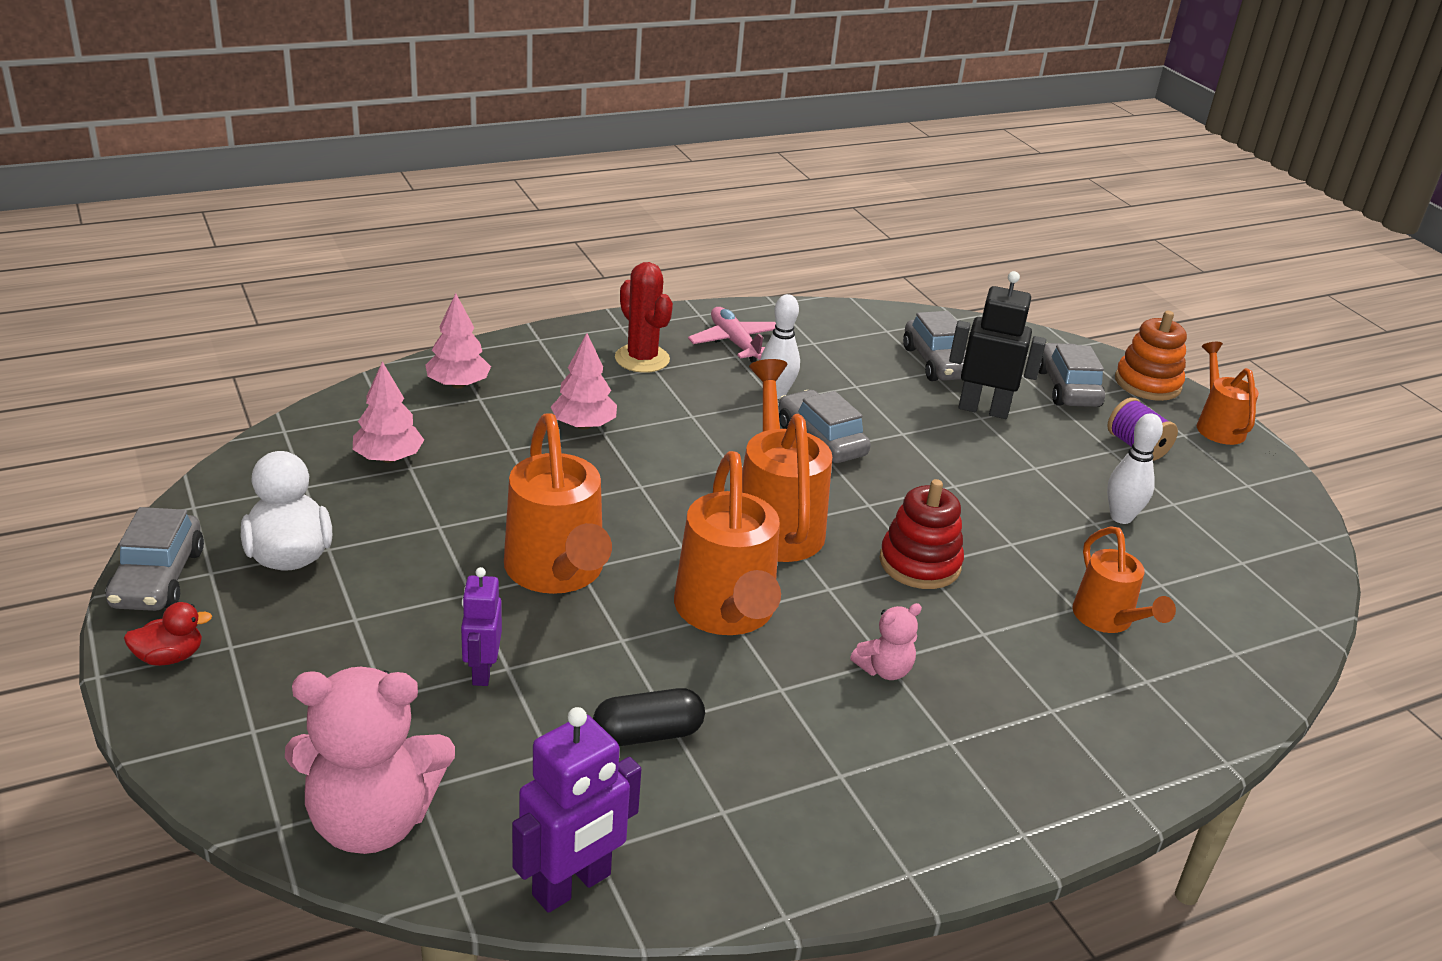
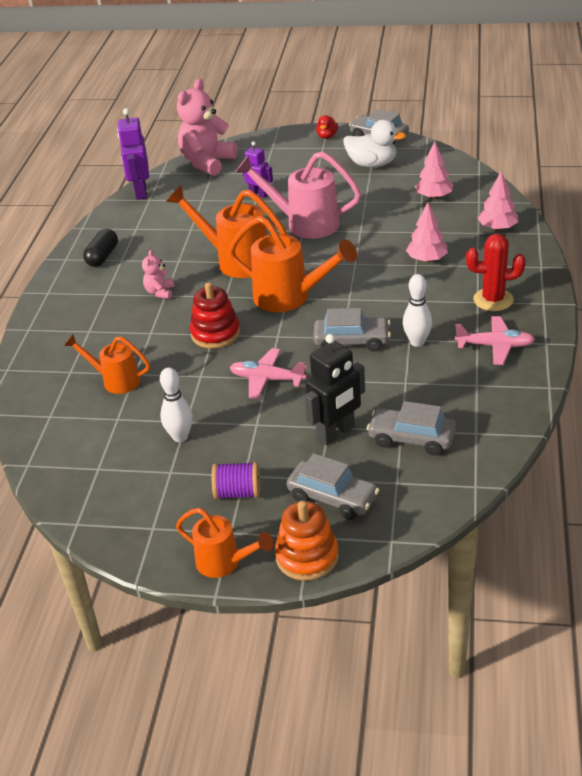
camera: 130 degrees right, 5 degrees up
orange watering can [504,413,612,594] -> pink watering can [235,151,361,239]
black capsule [593,688,705,746] -> black capsule moved to [83,229,118,267]
none -> pink plane [230,348,307,399]

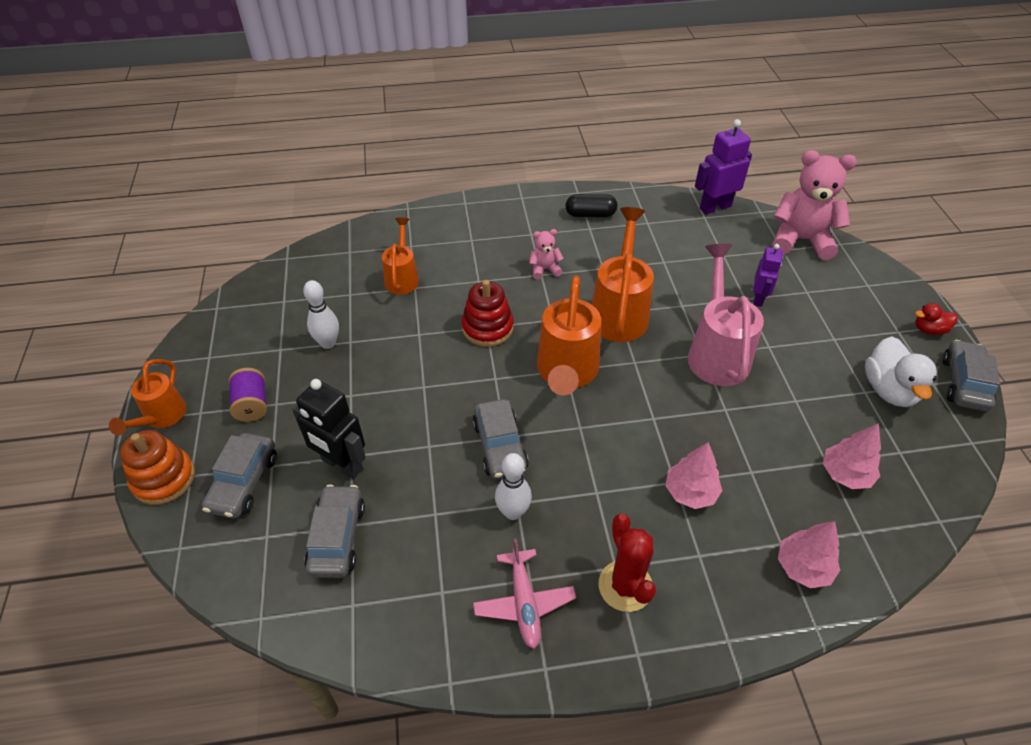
camera: 70 degrees right, 10 degrees up
pink plane [230,348,307,399] -> none

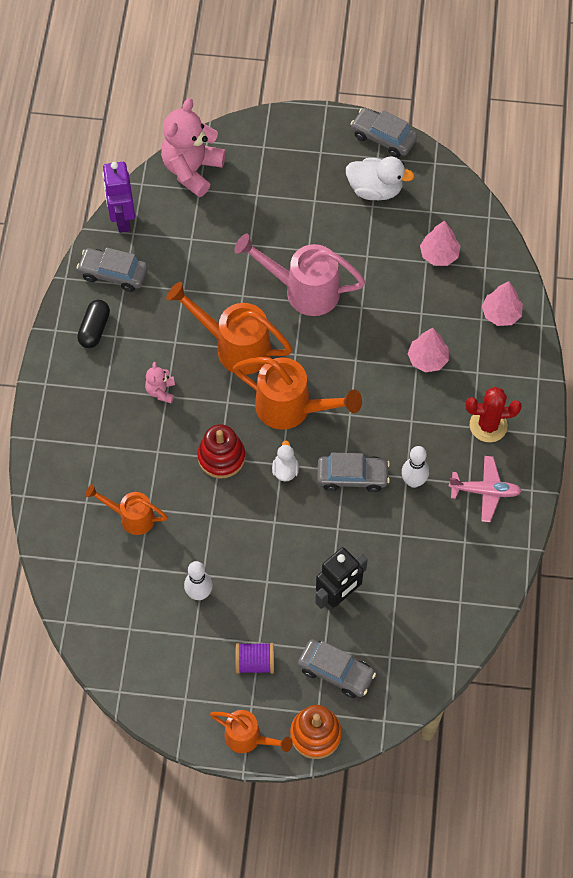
camera: 75 degrees left, 15 degrees up
grey car [304,485,365,578] -> grey car moved to [77,247,148,292]
purple robot [753,244,783,307] -> none
red duck [915,303,958,335] -> none
none -> white duck [272,441,299,481]

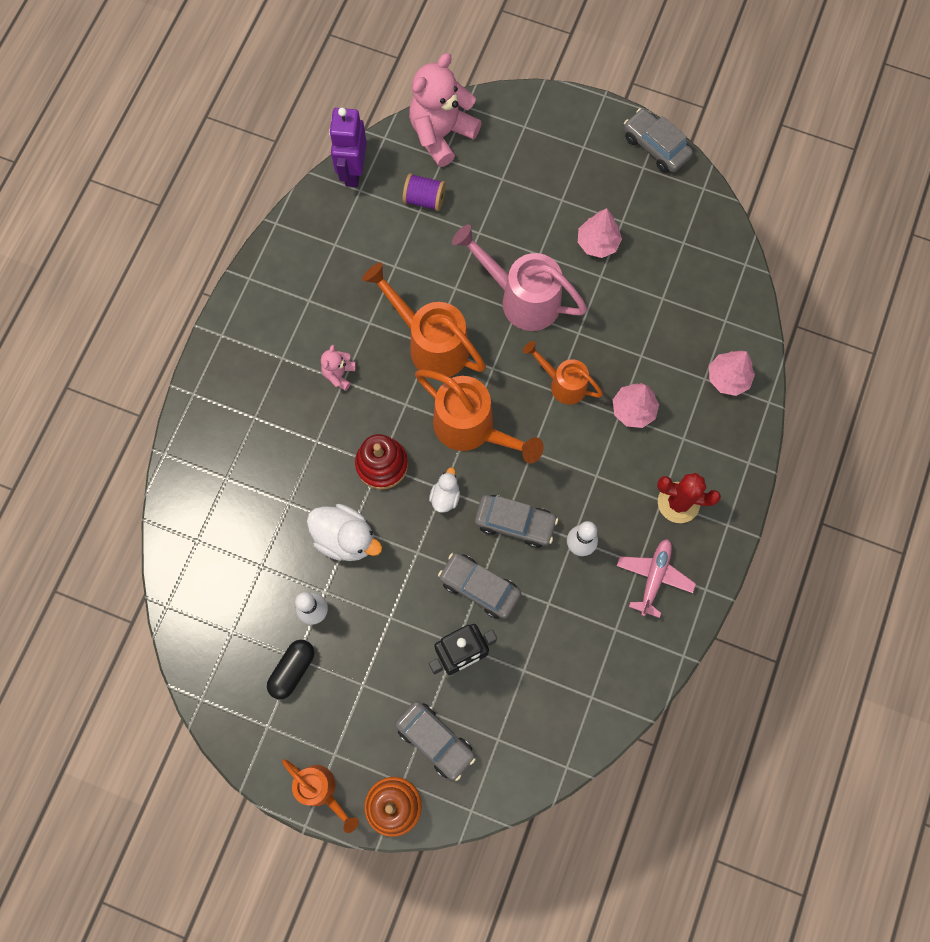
camera: 15 degrees right, 10 degrees up
grey car [77,247,148,292] -> grey car moved to [438,553,521,619]
black capsule [77,300,110,348] -> black capsule moved to [267,640,314,699]
orange watering can [85,484,168,535] -> orange watering can moved to [523,341,603,405]
purple spool [235,643,274,674] -> purple spool moved to [403,173,446,211]
white duck [346,157,415,200] -> white duck moved to [307,504,382,561]
pink tree [420,220,460,266] -> pink tree moved to [578,208,622,258]
pink plane [449,456,522,522] -> pink plane turned 90 degrees counterclockwise [617,539,696,618]

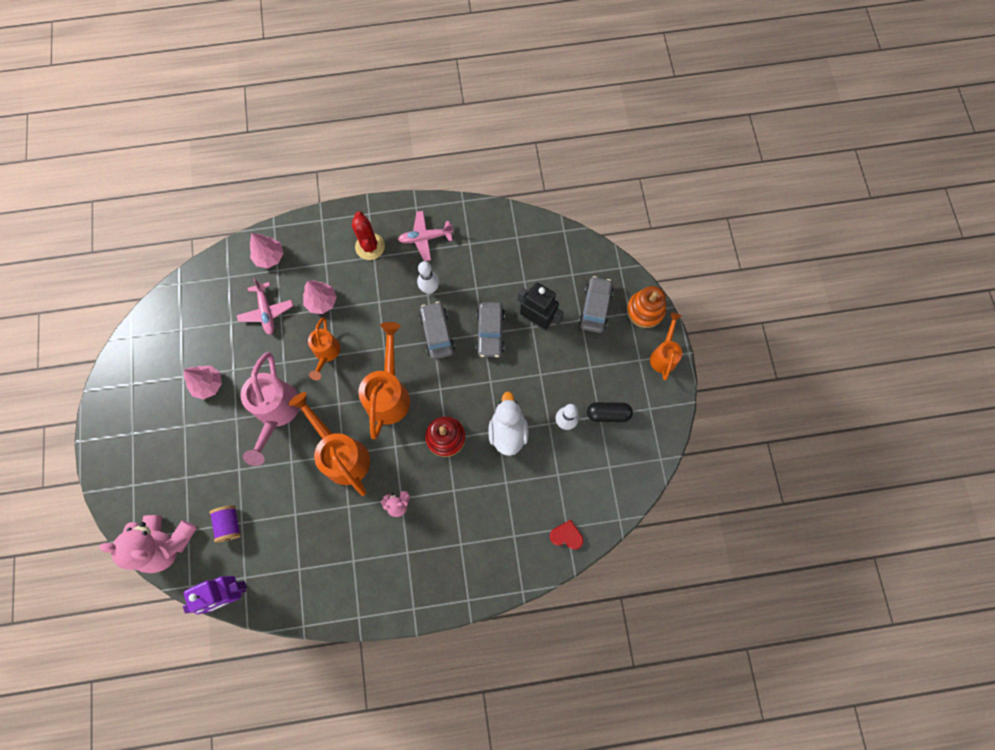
camera: 120 degrees left, 0 degrees up
orange watering can [362,262,486,377] -> orange watering can turned 135 degrees clockwise [289,392,370,496]
white duck [429,467,460,513] -> none
grey car [624,108,693,173] -> none
none -> pink plane [237,278,293,335]
none -> red heart [550,520,584,550]

